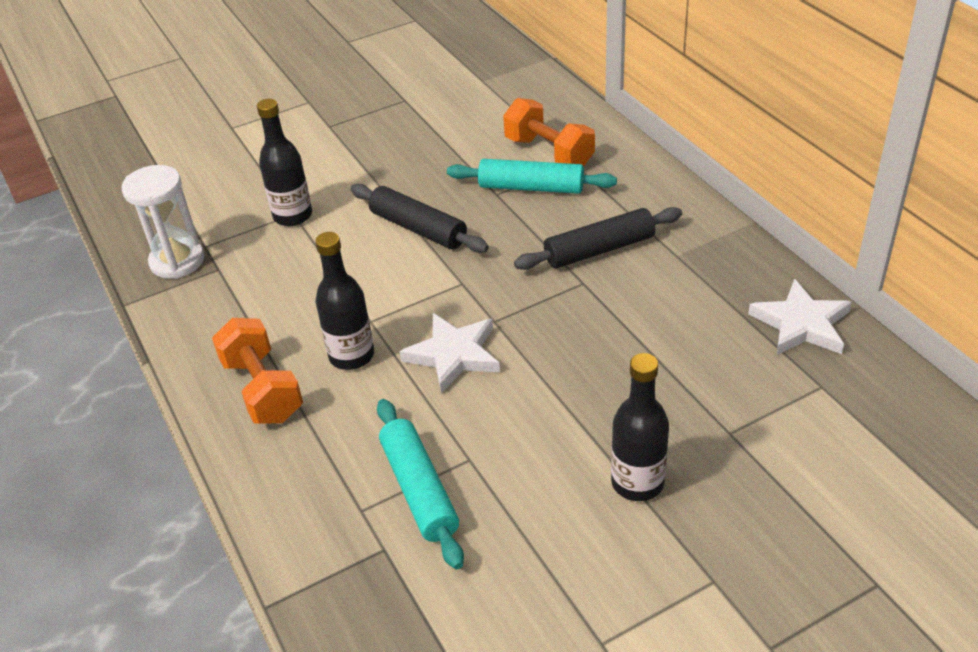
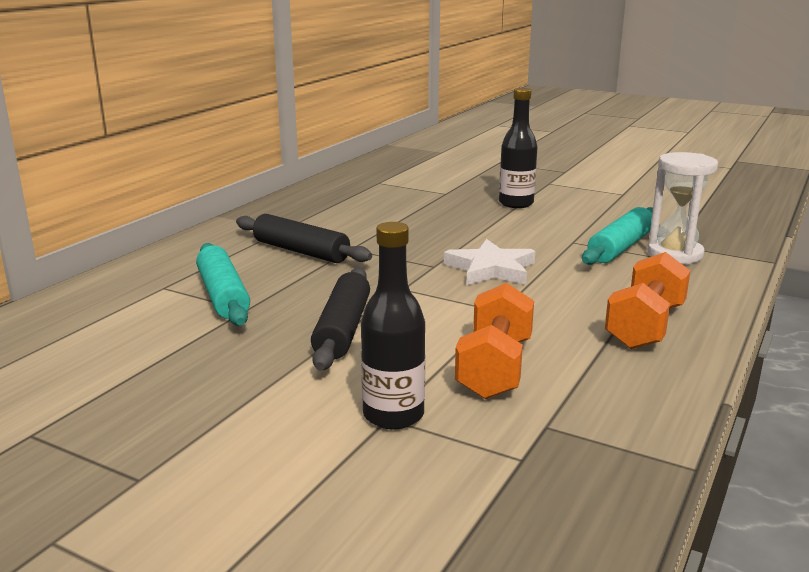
camera: 125 degrees left, 20 degrees down
white hourglass [121,165,204,279] -> white hourglass moved to [647,152,718,264]
black bottle [315,232,374,370] -> none
orange dumbbell [503,98,595,167] -> orange dumbbell moved to [455,283,534,399]
white star [748,279,852,355] -> none

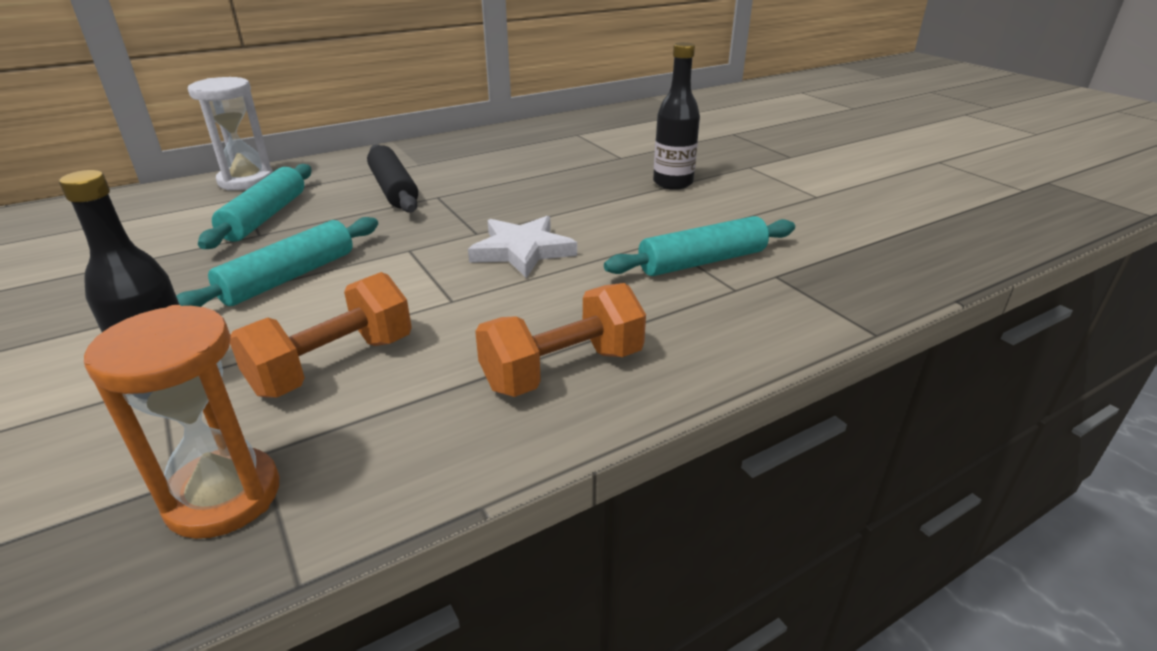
camera: 30 degrees right, 10 degrees up
black rolling pin [311,267,370,371] -> turquoise rolling pin [176,217,378,307]
white hourglass [647,152,718,264] -> white hourglass moved to [188,77,273,191]
none -> orange hourglass [84,305,280,539]

